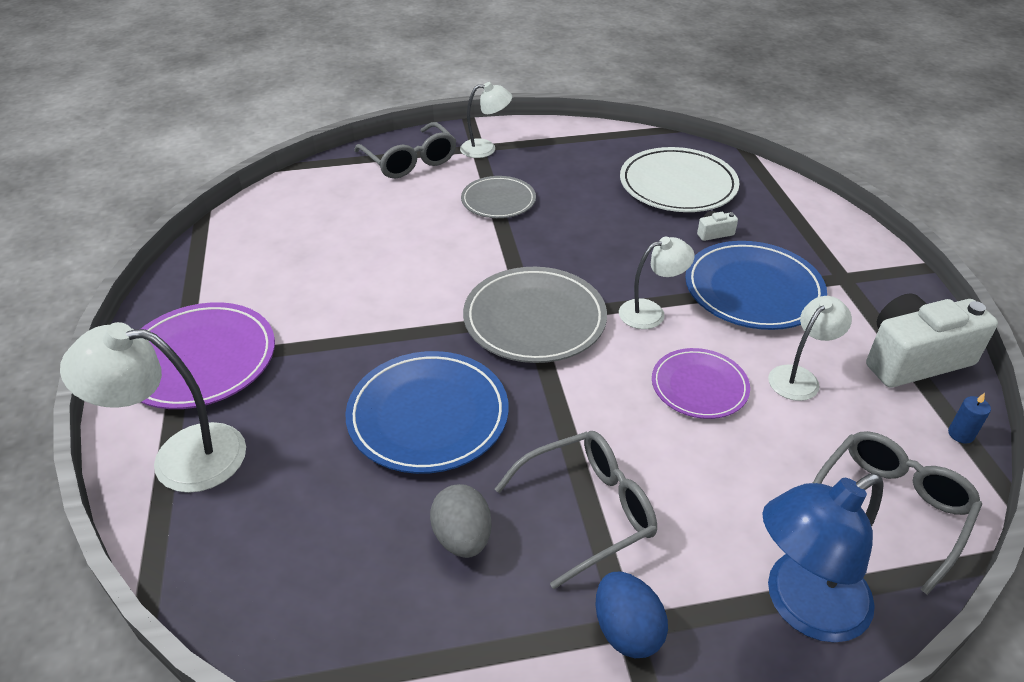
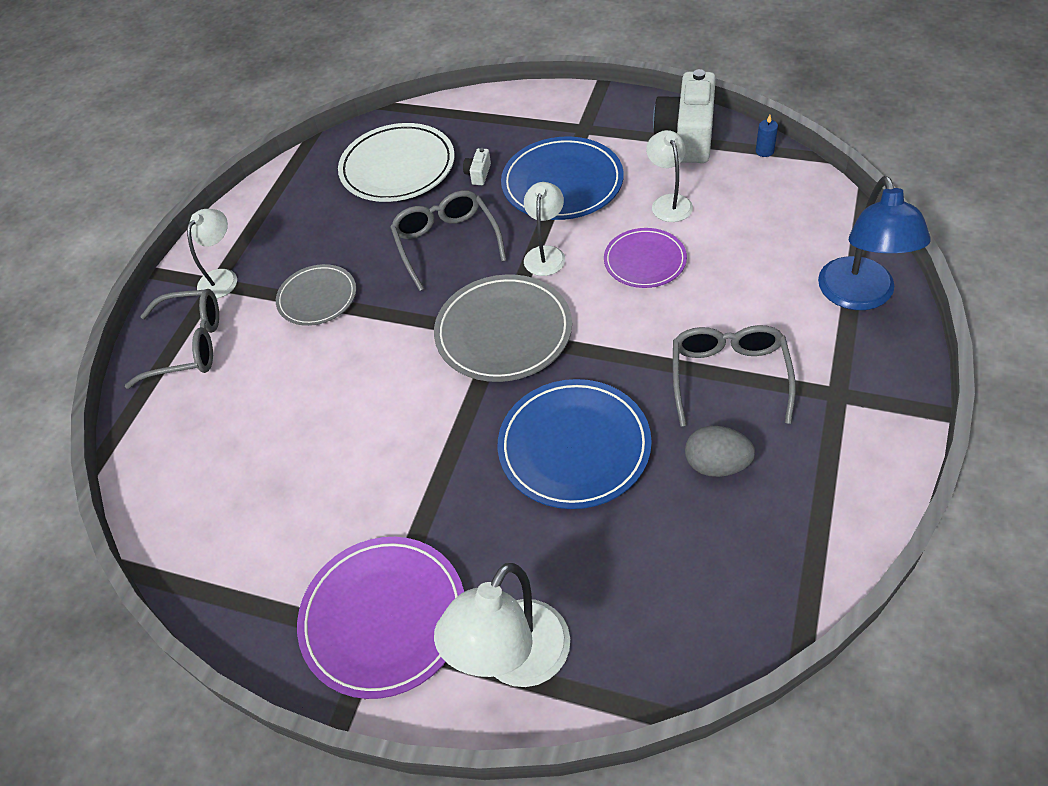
camera: 55 degrees left, 10 degrees up
blue egg [596,572,668,658] -> none
grey glasses [813,431,982,595] -> grey glasses moved to [390,190,507,291]

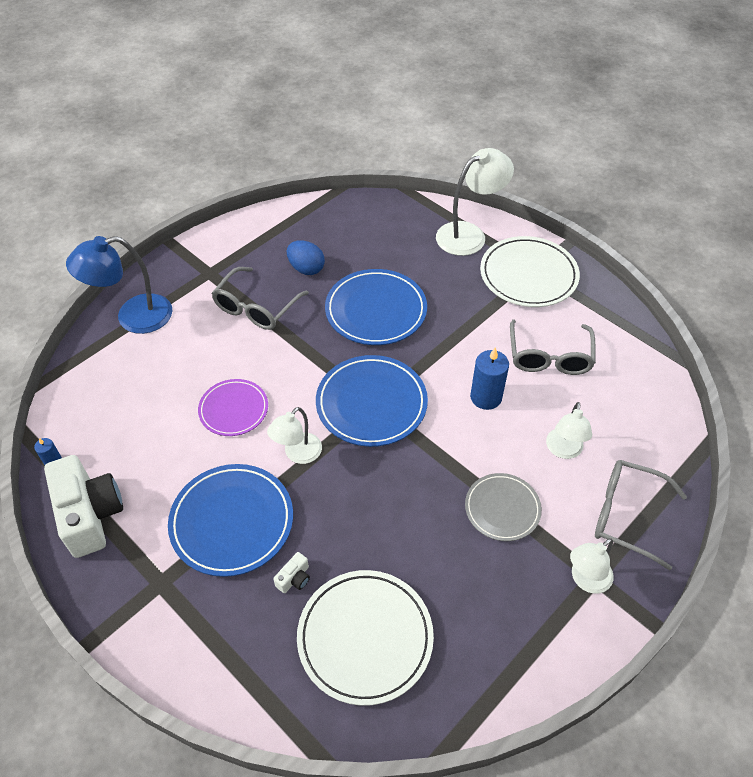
camera: 160 degrees left, 0 degrees up
purple plate [297,537,464,699] -> white plate [480,236,580,307]
grey glasses [390,190,507,291] -> grey glasses moved to [510,319,596,375]
grey plate [434,274,572,382] -> blue plate [316,355,428,447]
white lamp [646,130,693,222] -> white lamp moved to [546,402,592,459]
white camera [653,69,716,163] -> white camera turned 60 degrees counterclockwise [44,455,123,558]
grey egg [685,426,755,477] -> blue egg [287,240,325,275]
blue lamp [818,176,931,310] -> blue lamp turned 135 degrees counterclockwise [66,236,172,334]
none -> blue candle [470,347,509,410]

